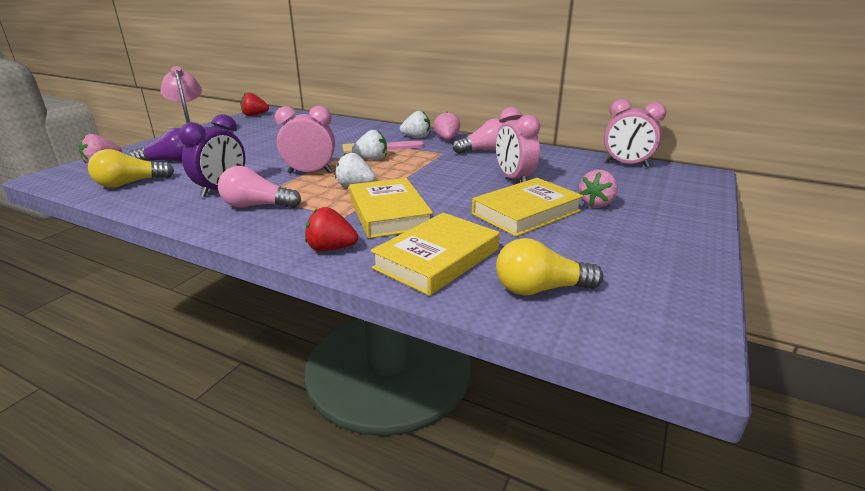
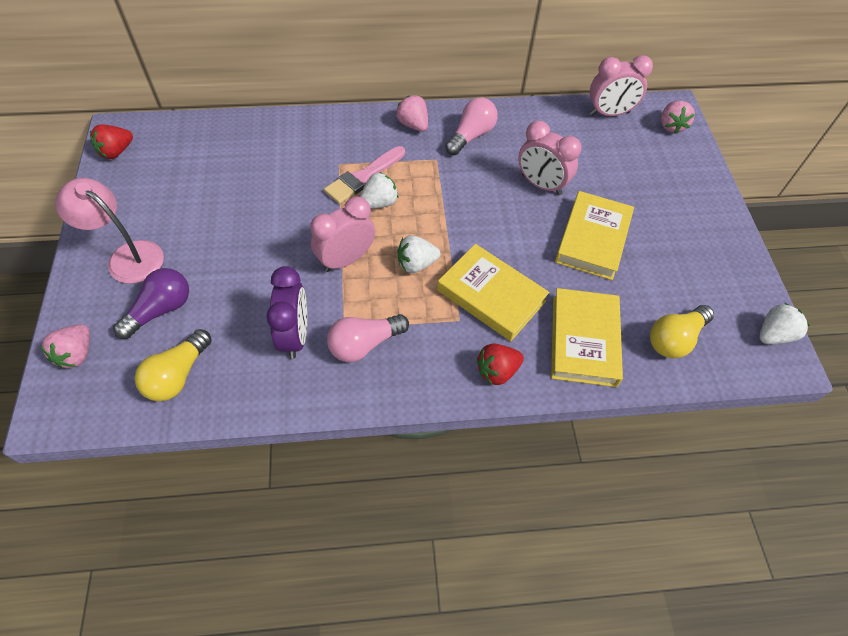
camera: 35 degrees left, 30 degrees up
white strawberry [400,111,430,138] -> white strawberry moved to [759,303,810,344]
pink strawberry [579,170,618,208] -> pink strawberry moved to [661,101,695,134]

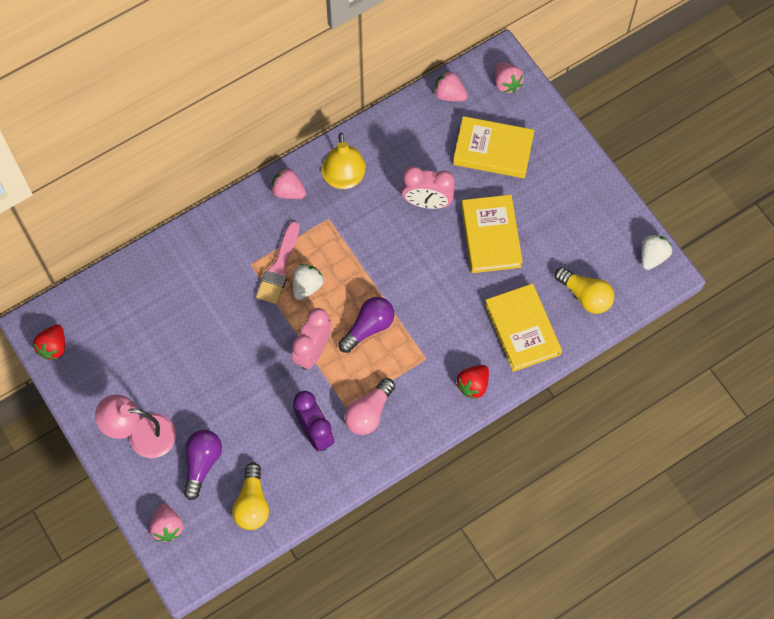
camera: 25 degrees left, 10 degrees up
white strawberry [398,235,440,273] -> purple light bulb [338,297,394,353]
yellow book [437,244,549,341] -> yellow book moved to [453,116,535,178]
pink light bulb [445,98,498,155] -> yellow lamp [322,133,366,189]
pink clock [589,55,653,116] -> pink strawberry [433,71,468,101]
yellow light bulb [650,305,714,358] -> yellow light bulb turned 75 degrees counterclockwise [554,267,614,314]

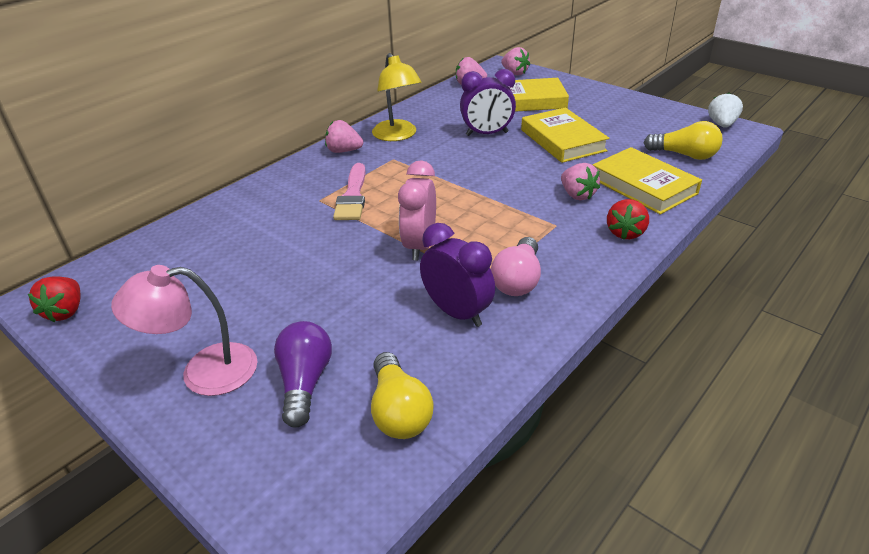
camera: 15 degrees left, 30 degrees down
pink strawberry [150,504,183,542] -> pink strawberry moved to [561,163,600,201]
white strawberry [293,264,324,300] -> none
purple light bulb [338,297,394,353] -> none
pink clock [401,166,455,209] -> purple clock [460,69,516,136]

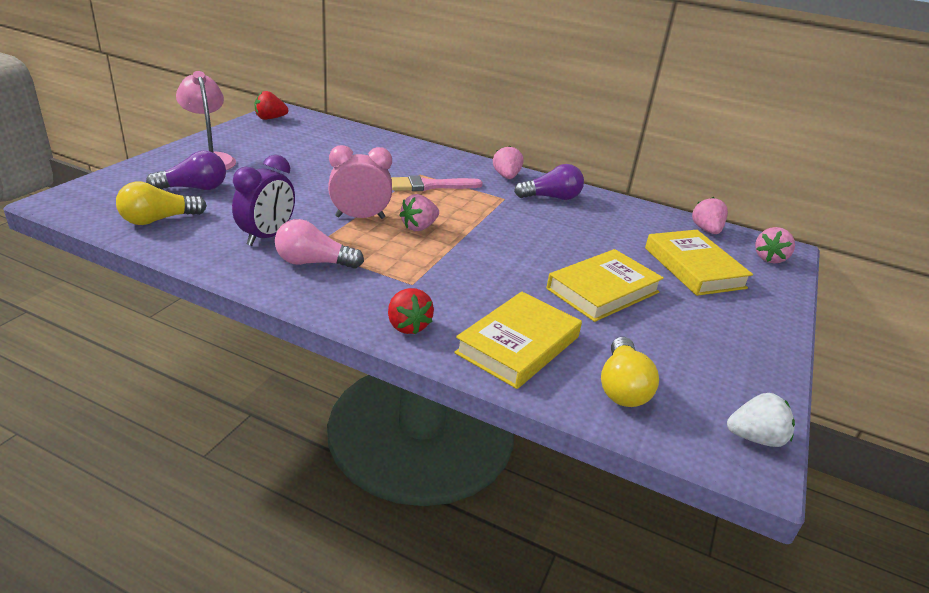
camera: 70 degrees right, 5 degrees down
yellow lamp [372,53,422,141] -> purple light bulb [514,164,584,200]
purple clock [460,69,516,136] -> none
pink strawberry [561,163,600,201] -> pink strawberry moved to [399,194,439,231]
red strawberry [607,199,649,240] -> red strawberry turned 120 degrees counterclockwise [388,288,434,335]

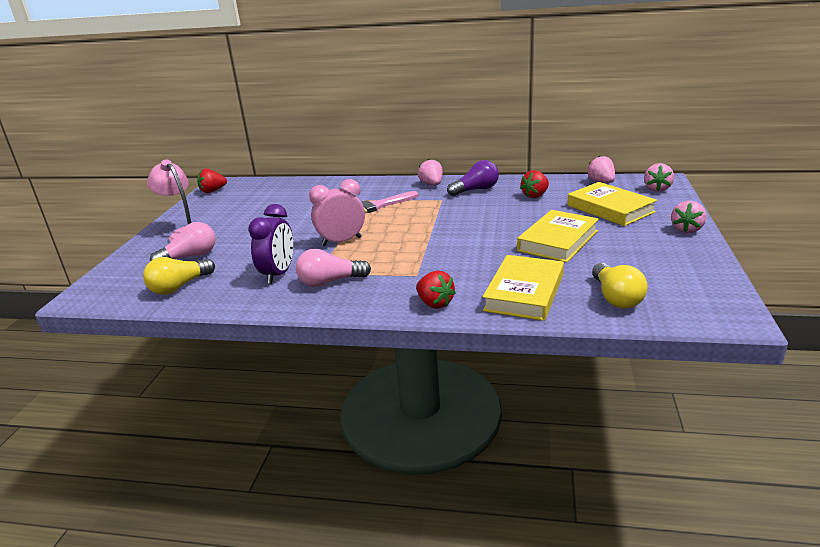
camera: 10 degrees left, 5 degrees down
purple light bulb [146,150,226,190] -> pink light bulb [150,222,216,261]
pink strawberry [399,194,439,231] -> pink strawberry moved to [671,201,707,233]
white strawberry [727,393,795,447] -> none
none -> red strawberry [520,170,549,198]

